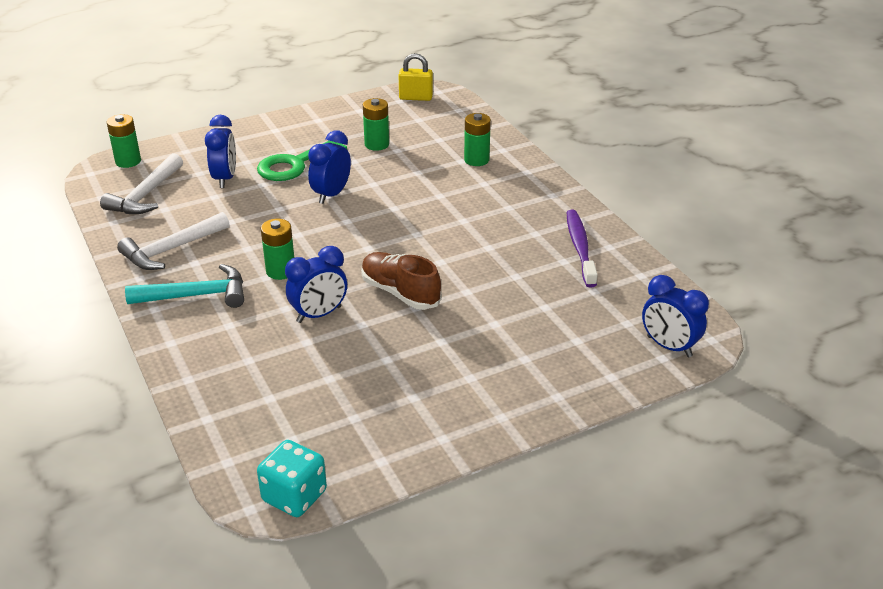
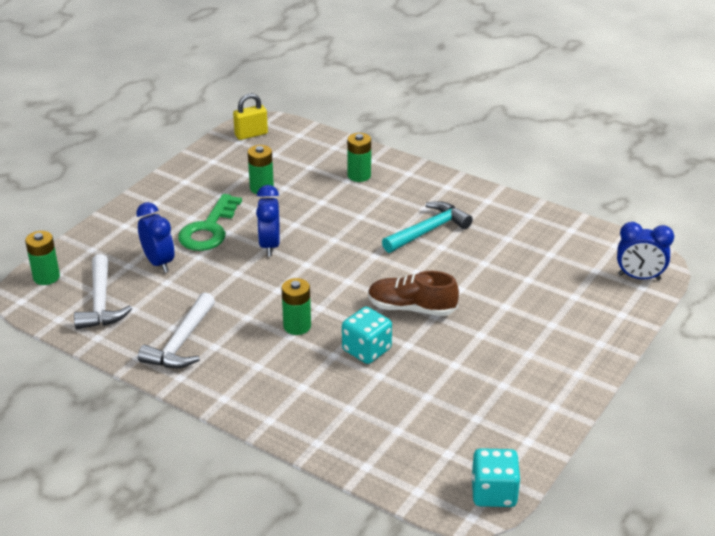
camera: 30 degrees left, 0 degrees up
turquoise hammer [125,264,244,308] -> turquoise hammer moved to [382,201,473,253]
blue clock [285,246,347,323] -> turquoise dice [342,307,392,364]
purple toothbrush [567,210,598,287] -> none

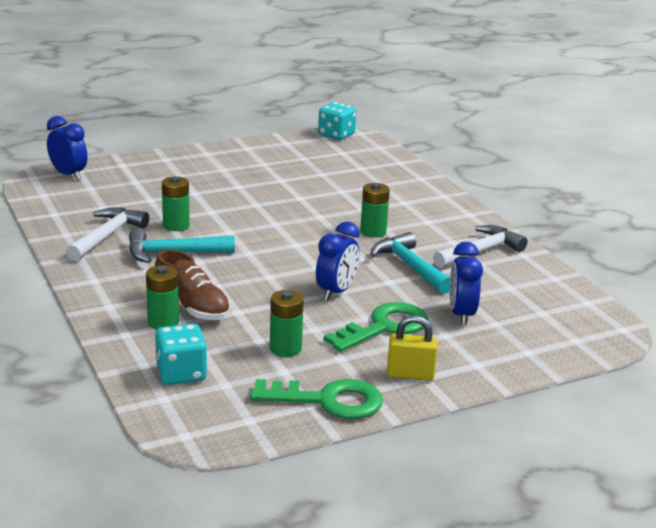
camera: 150 degrees left, 10 degrees down
green battery [25,231,60,285] -> green battery moved to [162,176,190,231]
white hammer [74,254,132,329] -> white hammer moved to [66,207,149,261]
yellow padlock [233,93,268,140] -> yellow padlock moved to [387,315,438,381]
turquoise dice [342,307,392,364] -> turquoise dice moved to [155,324,207,385]
brown shoe [368,271,459,316] -> brown shoe moved to [155,250,230,320]
none -> green key [250,379,383,419]
none -> turquoise hammer [370,232,450,294]

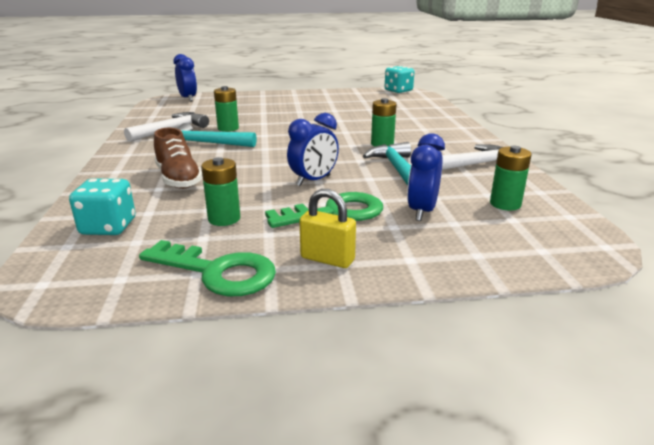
camera: 20 degrees right, 0 degrees up
green battery [146,265,179,329] -> green battery moved to [490,146,532,211]

